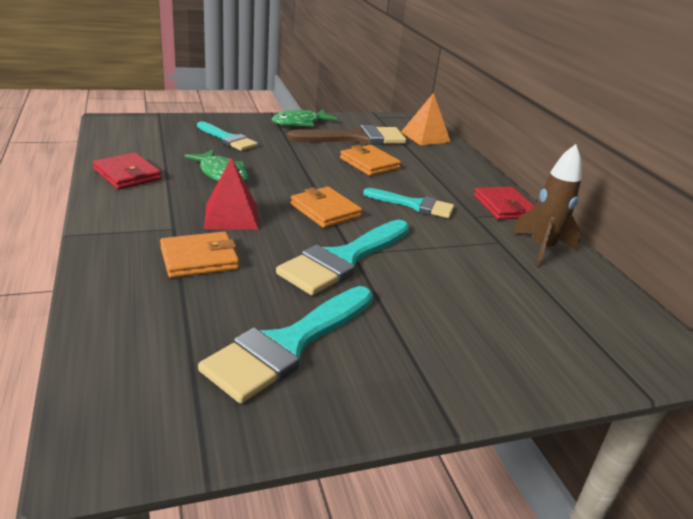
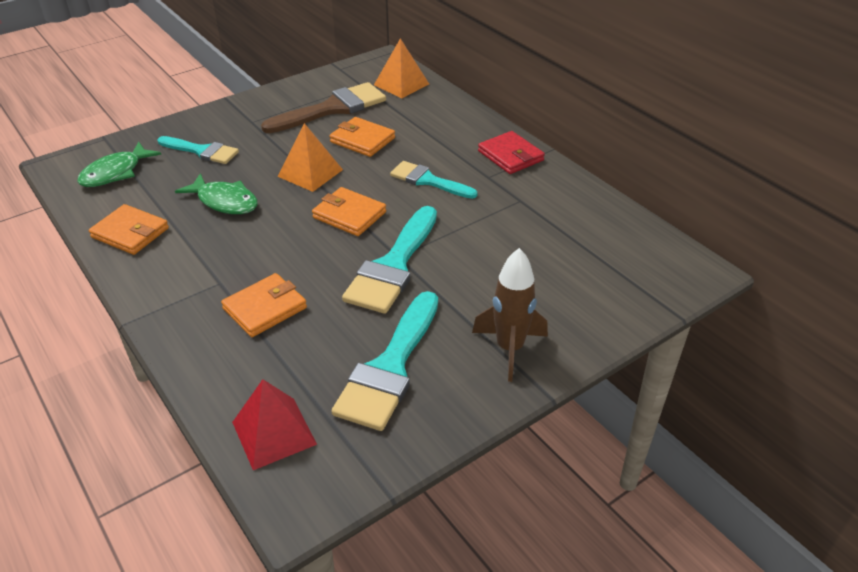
camera: 15 degrees left, 10 degrees up
red wallet [93,153,162,189] -> orange wallet [89,204,169,255]
red pyramid [204,157,258,230] -> red pyramid moved to [232,379,317,470]
green fish [272,109,338,127] -> green fish moved to [77,142,162,187]
turquoise brush [363,188,454,218] -> turquoise brush turned 150 degrees counterclockwise [390,161,478,199]
brown rocket [513,144,582,267] -> brown rocket moved to [472,248,548,382]
none -> orange pyramid [278,123,343,192]

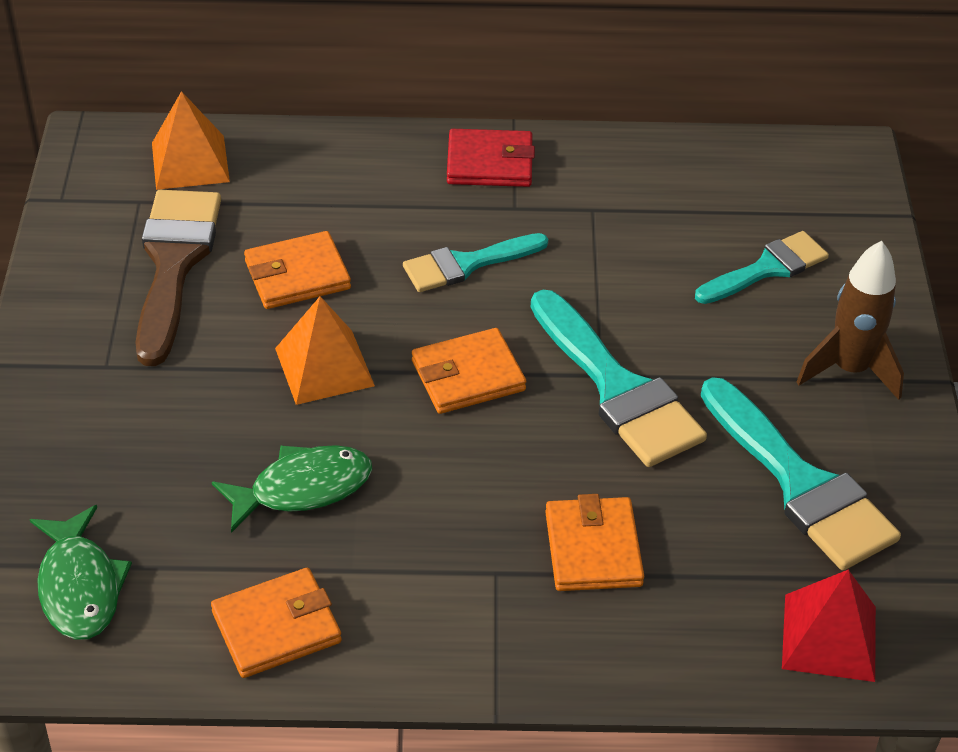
camera: 55 degrees left, 5 degrees up
turquoise brush [157,136,239,164] -> turquoise brush moved to [695,231,829,304]

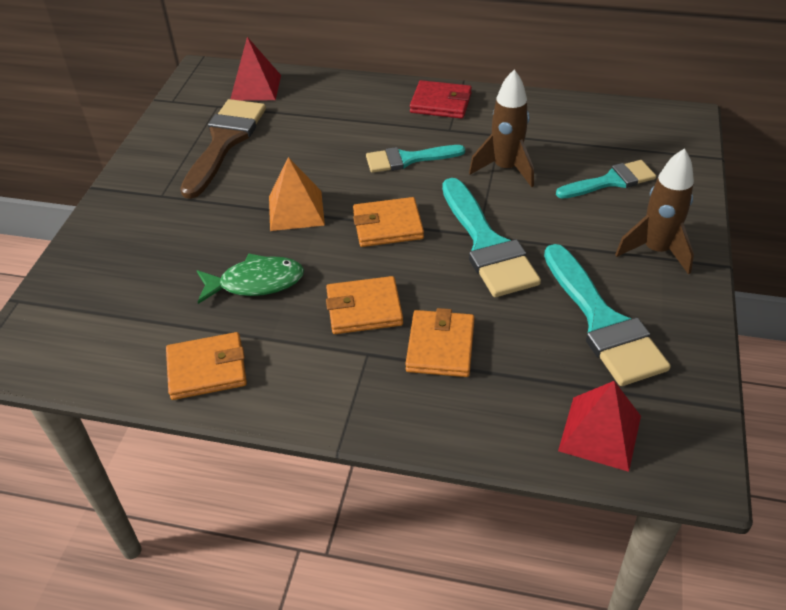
camera: 15 degrees right, 0 degrees up
green fish [30,505,132,640] -> none
orange pyramid [152,91,230,190] -> red pyramid [230,37,281,101]
orange wallet [244,231,351,309] -> orange wallet moved to [326,276,403,334]
none -> brown rocket [469,69,534,187]

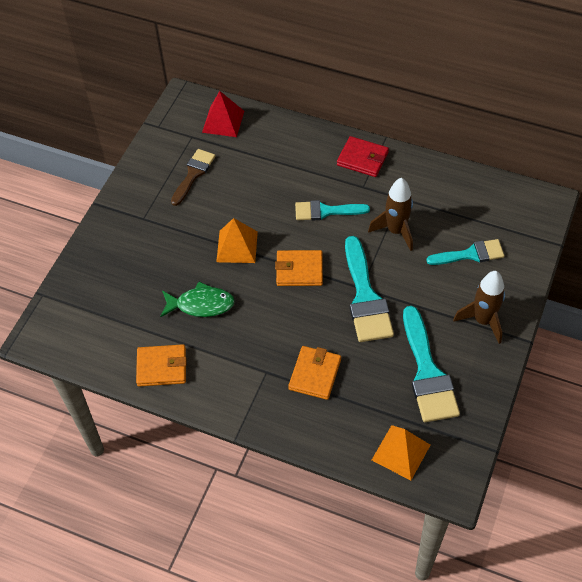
camera: 10 degrees right, 10 degrees up
brown brush [180,99,266,199] -> brown brush [171,149,215,206], size x0.63
orange wallet [326,276,403,334] -> none
red pyramid [558,381,641,472] -> orange pyramid [372,425,430,481]

